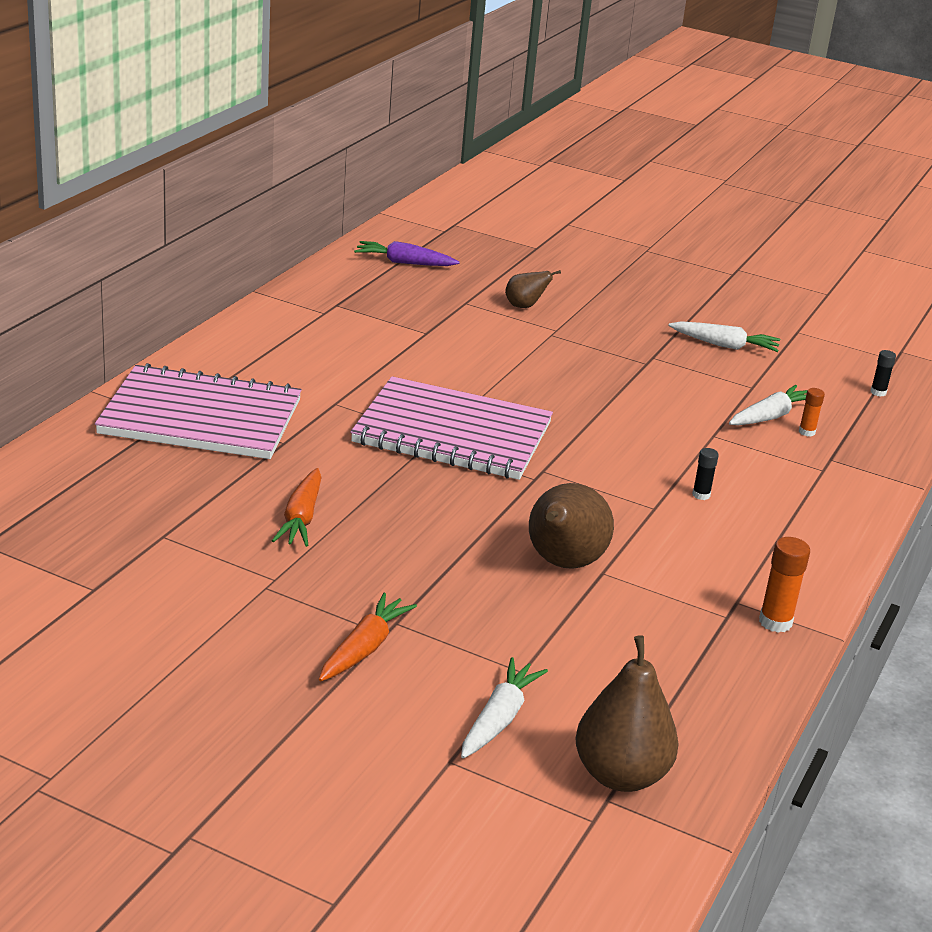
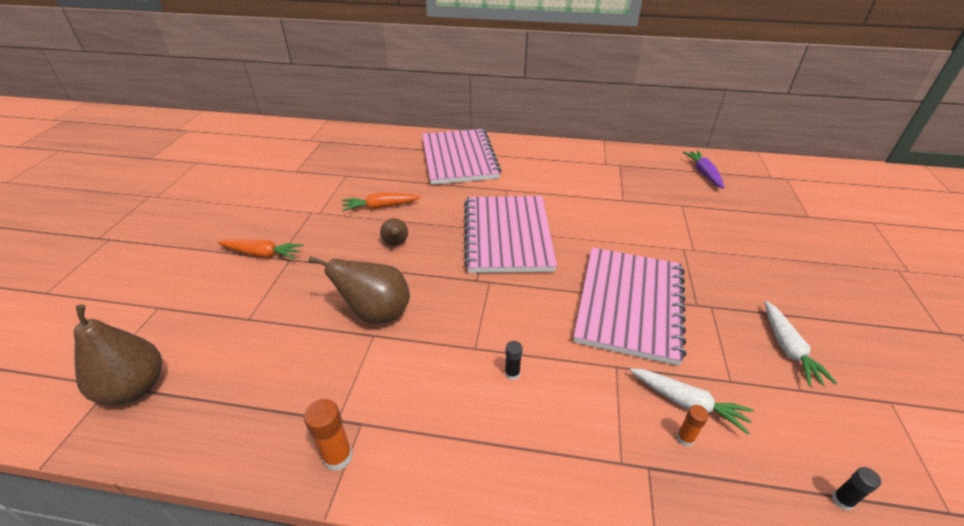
camera: 75 degrees right, 10 degrees up
white carrot [461,657,548,758] -> none
brown pear [505,270,561,308] -> brown pear moved to [380,218,408,246]
none -> pink notebook [573,248,686,366]

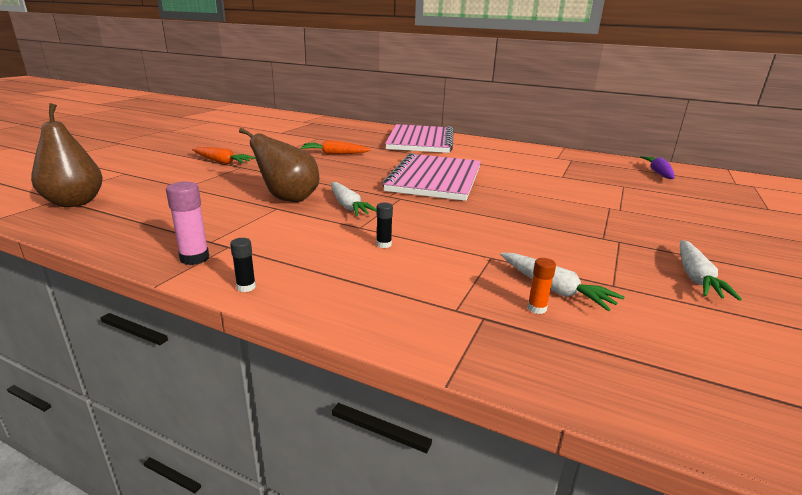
camera: 15 degrees right, 15 degrees down
orange glue stick [304,399,353,471] -> pink glue stick [166,182,209,265]
brown pear [380,218,408,246] -> none
pink notebook [573,248,686,366] -> none
black glue stick [832,467,881,511] -> black glue stick moved to [230,238,256,292]
none -> white carrot [331,182,377,216]

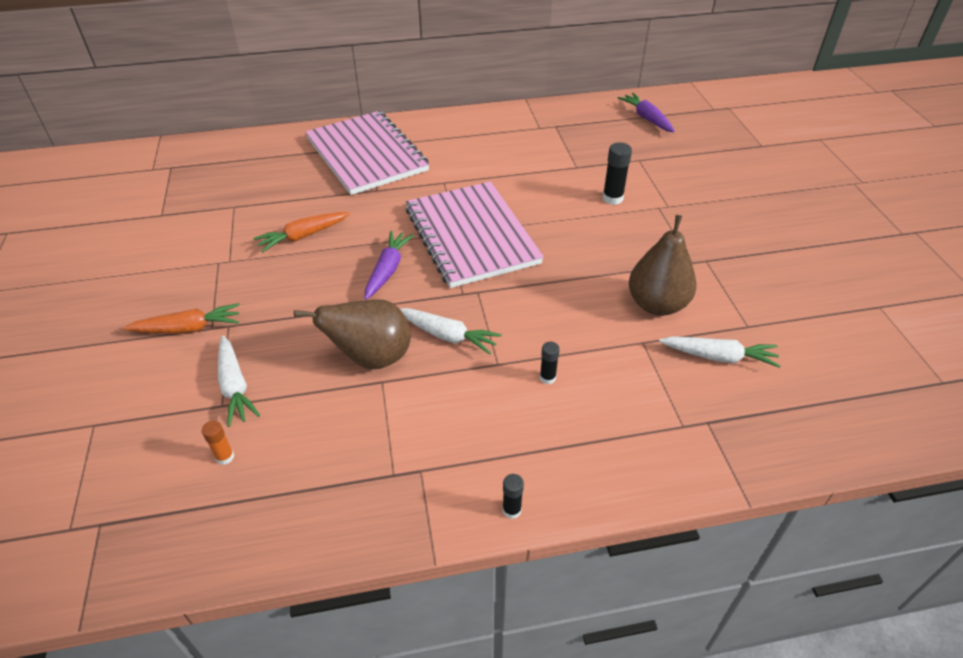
camera: 35 degrees left, 20 degrees up
brown pear [31,103,103,207] -> brown pear moved to [629,215,697,316]
pink glue stick [166,182,209,265] -> none
orange glue stick [527,258,556,314] -> orange glue stick moved to [202,421,234,465]
white carrot [680,240,742,301] -> white carrot moved to [218,335,260,427]
none -> purple carrot [365,231,414,300]
none -> black glue stick [603,142,632,205]

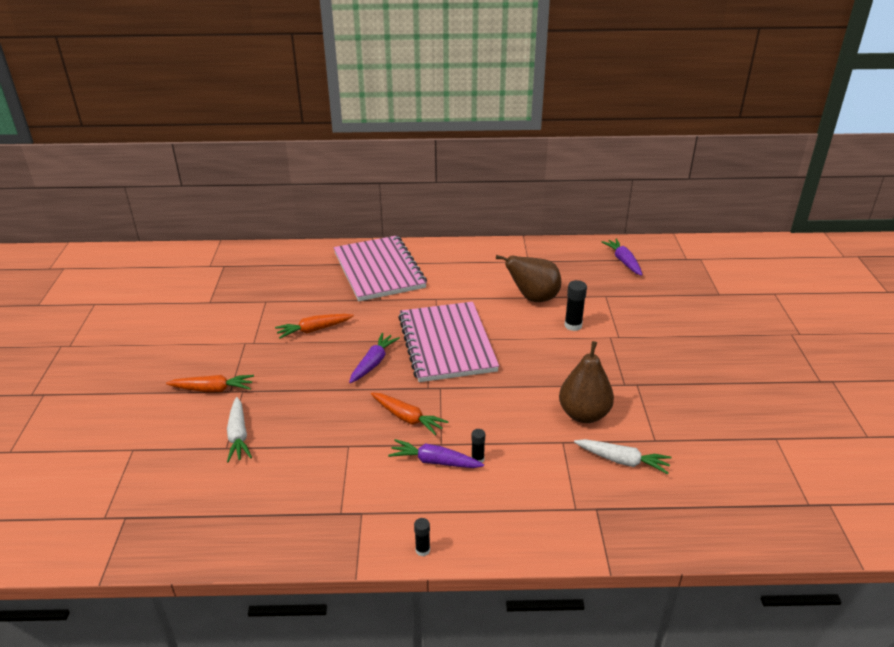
camera: 10 degrees right, 10 degrees down
orange glue stick [202,421,234,465] -> none
brown pear [294,299,411,369] -> brown pear moved to [496,255,561,302]
white carrot [399,308,502,355] -> orange carrot [371,393,449,436]
none -> purple carrot [388,439,484,468]

